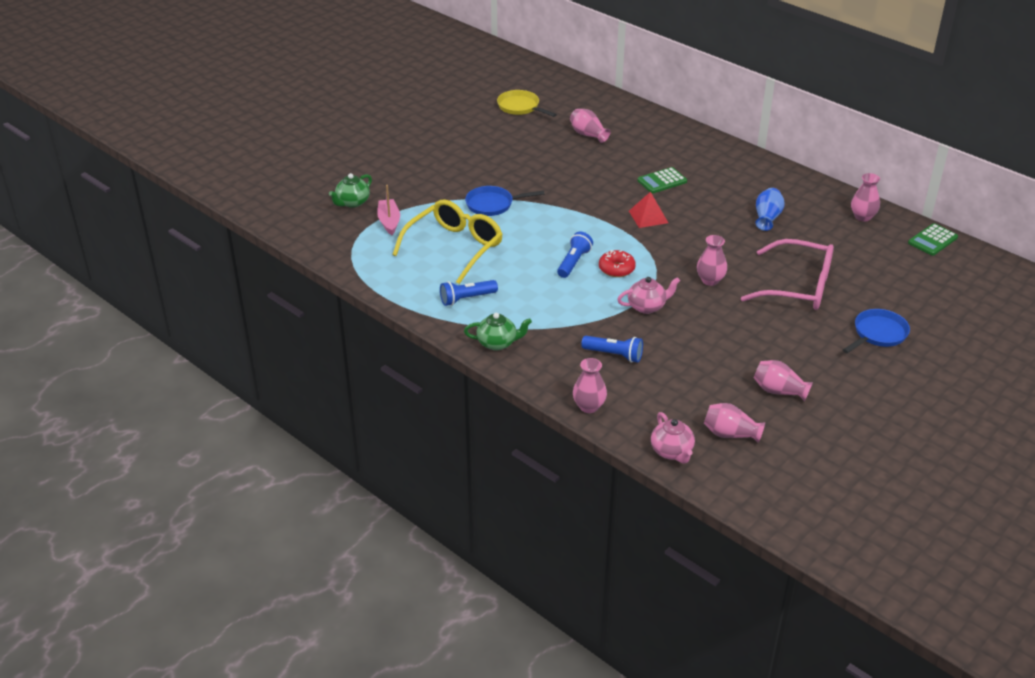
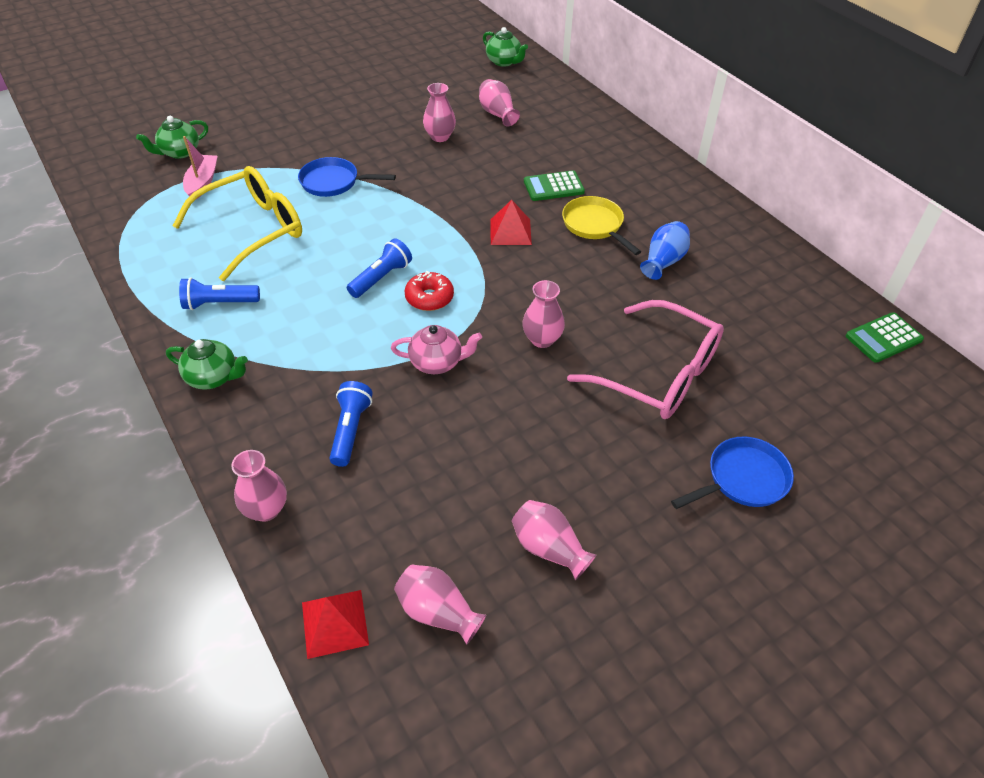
camera: 15 degrees right, 10 degrees up
yellow pan [497,90,557,117] -> yellow pan moved to [562,196,641,255]
blue flashlight [581,336,643,363] -> blue flashlight turned 120 degrees counterclockwise [329,381,373,467]
pink teapot [651,412,695,464] -> red pyramid [302,590,369,659]
pink vase [851,173,880,222] -> pink vase moved to [423,83,456,142]
none -> green teapot [483,27,528,67]

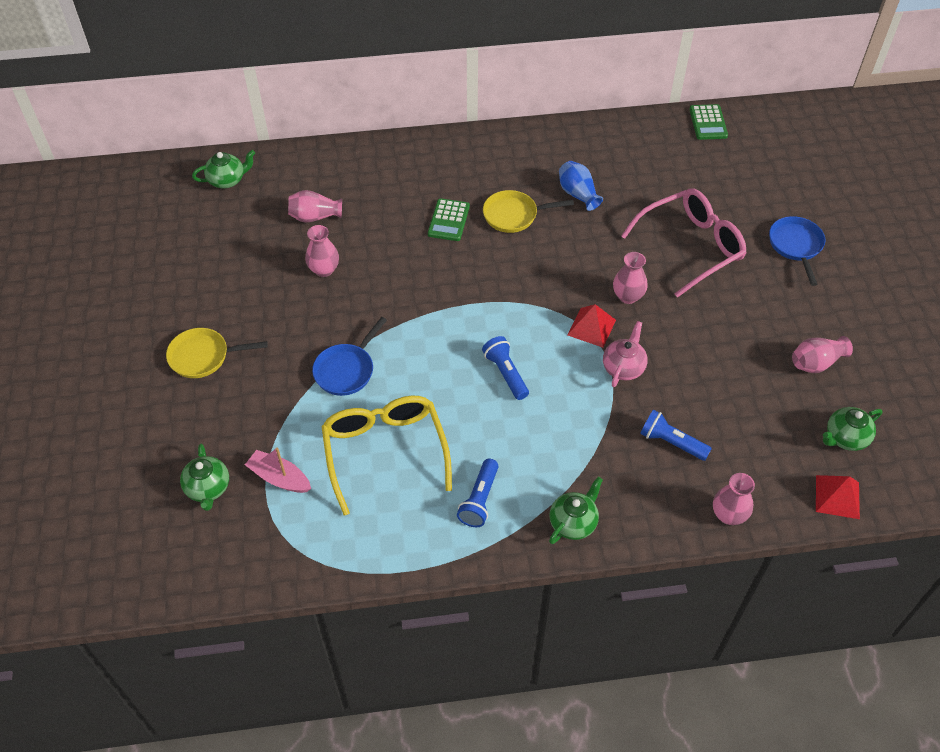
camera: 65 degrees left, 5 degrees up
pink vase [394,564,486,645] -> green teapot [823,407,882,451]
red donut [405,271,454,311] -> none
red pyramid [490,200,532,245] -> red pyramid moved to [567,304,616,348]
none -> yellow pan [166,328,268,378]

